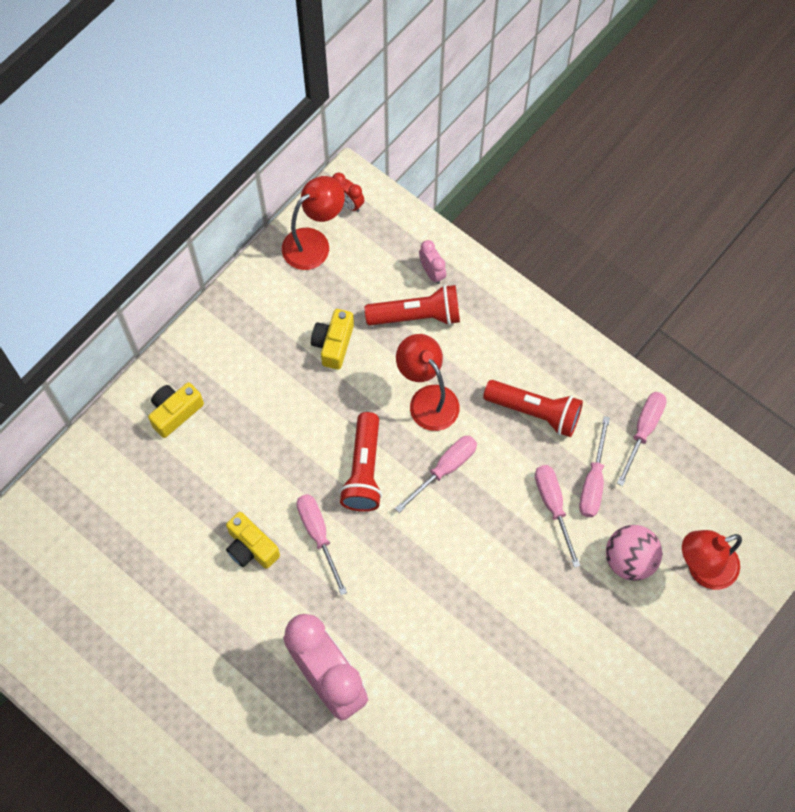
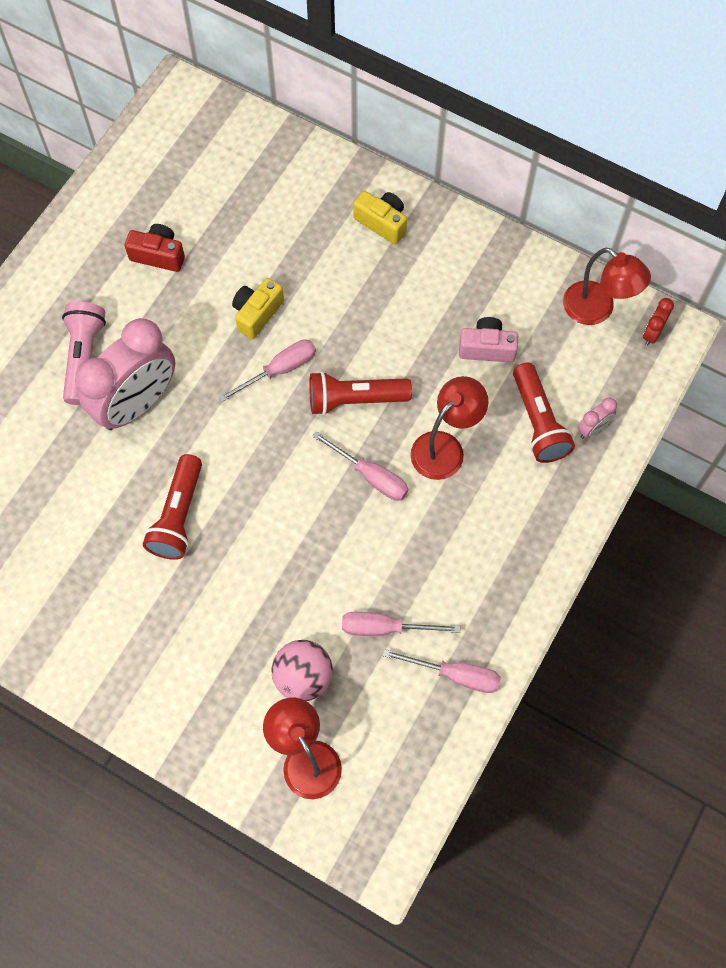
camera: 80 degrees right, 0 degrees up
yellow camera [311,309,354,370] -> pink camera [459,317,518,363]
red flashlight [483,380,583,437] -> red flashlight moved to [143,454,202,560]
pink screwdriver [535,465,581,568] -> none
none -> pink flashlight [62,302,106,405]
none -> red camera [124,224,185,272]

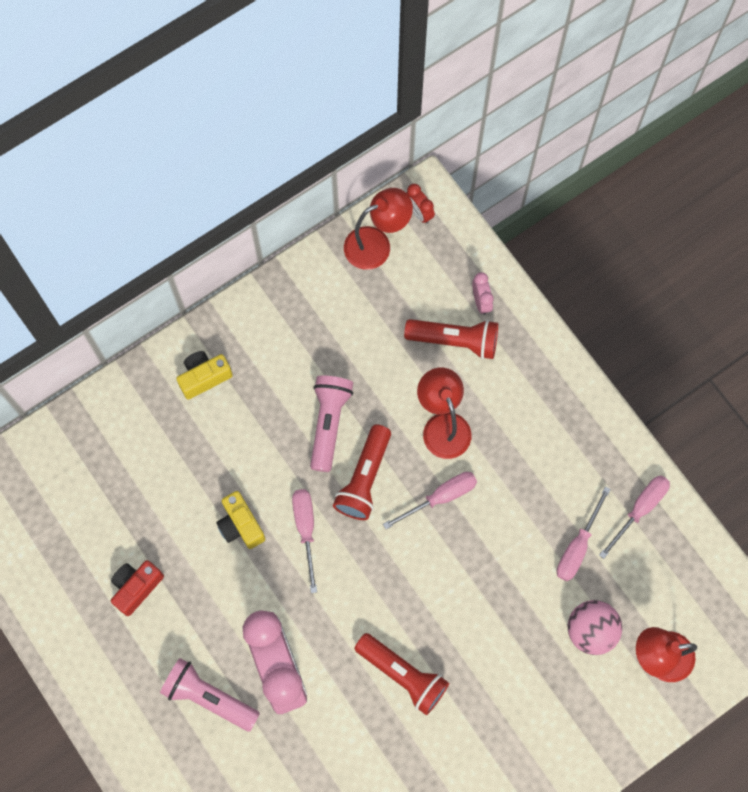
camera: 65 degrees left, 5 degrees up
pink camera [459,317,518,363] -> none
none -> pink flashlight [310,376,353,472]

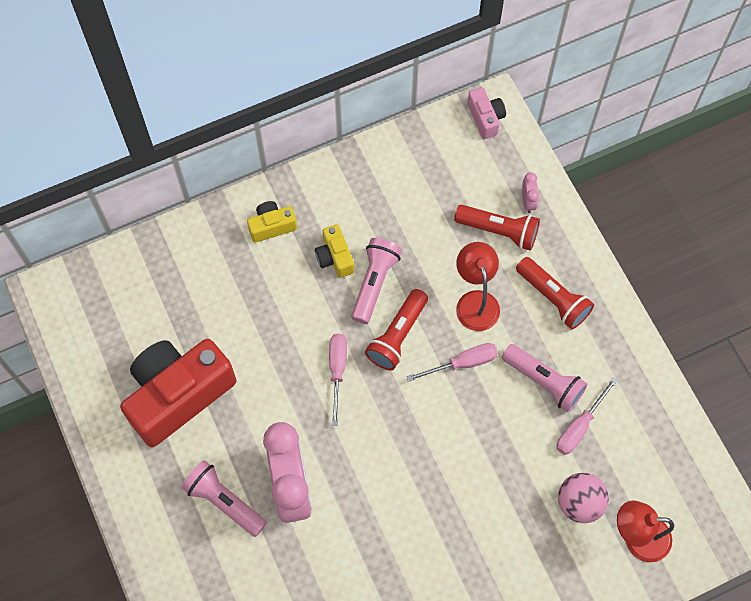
camera: 10 degrees right, 5 degrees down
red camera [111,560,164,616] -> red camera [120,339,236,447], size x2.22
yellow camera [216,491,265,549] -> yellow camera moved to [315,224,354,278]
red lamp [344,188,413,270] -> none
red flashlight [354,633,449,715] -> red flashlight moved to [516,257,594,329]
red clock [407,184,435,224] -> pink camera [467,87,506,139]
pink screwdriver [599,475,670,559] -> none
none -> pink flashlight [502,344,588,412]

